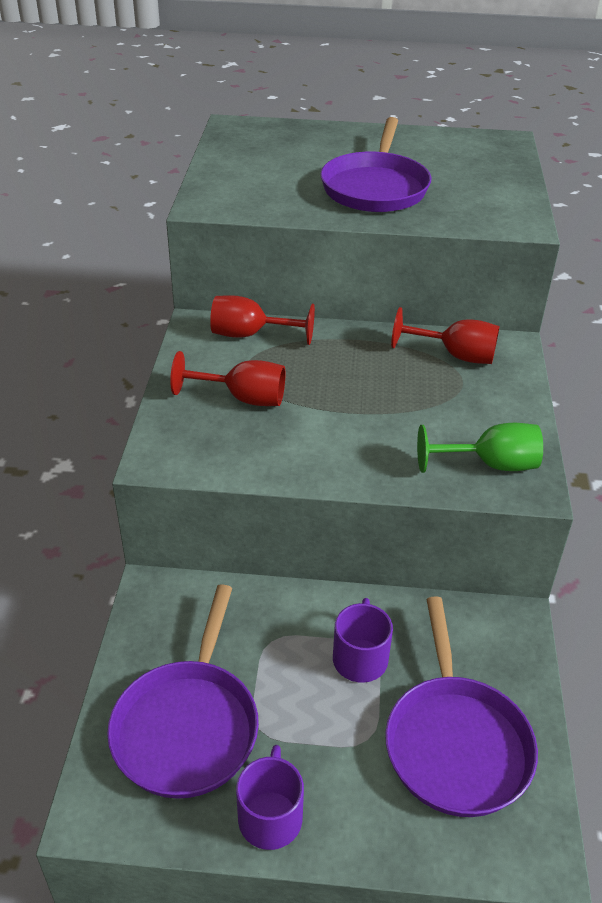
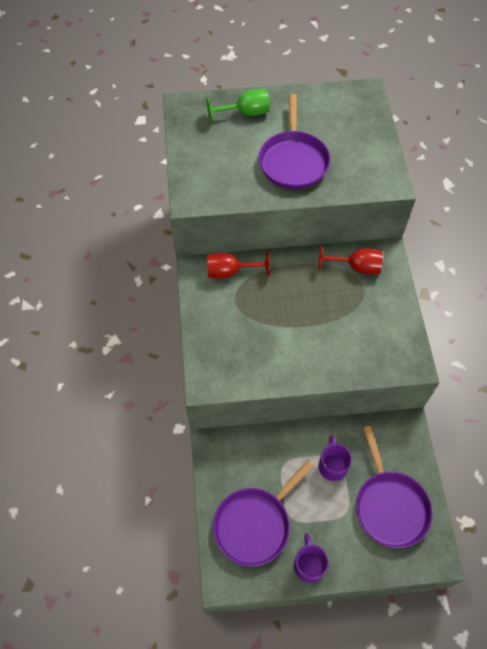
camera: 10 degrees left, 20 degrees up
purple pan [107,584,259,799] -> purple pan turned 45 degrees clockwise [213,460,314,566]
red goblet [170,351,285,406] -> none
green goblet [417,423,543,473] -> green goblet moved to [206,89,270,123]

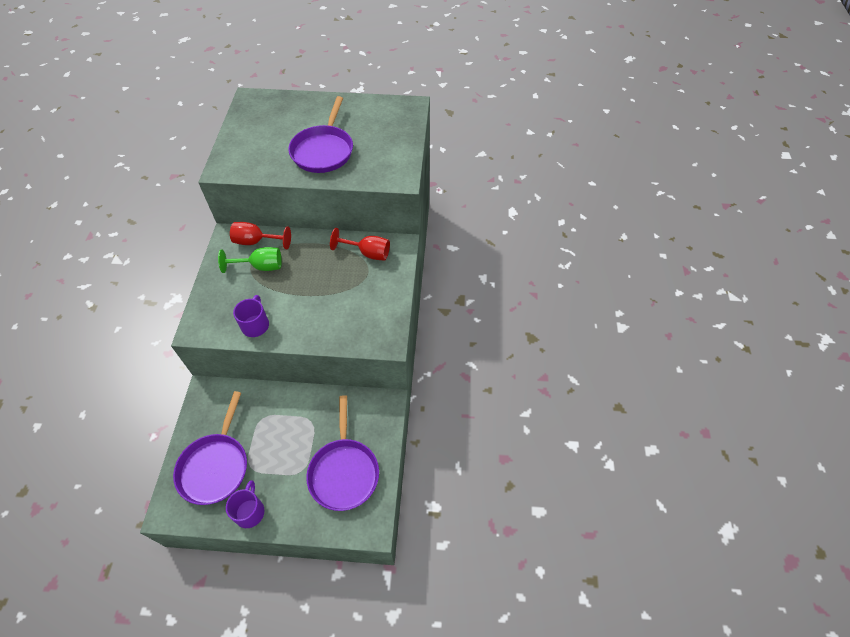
camera: 10 degrees right, 5 degrees down
green goblet [206,89,270,123] -> green goblet moved to [218,247,282,273]
purple pan [213,460,314,566] -> purple pan turned 45 degrees counterclockwise [173,391,247,505]
purple mug [319,435,352,481] -> purple mug moved to [233,295,269,337]

